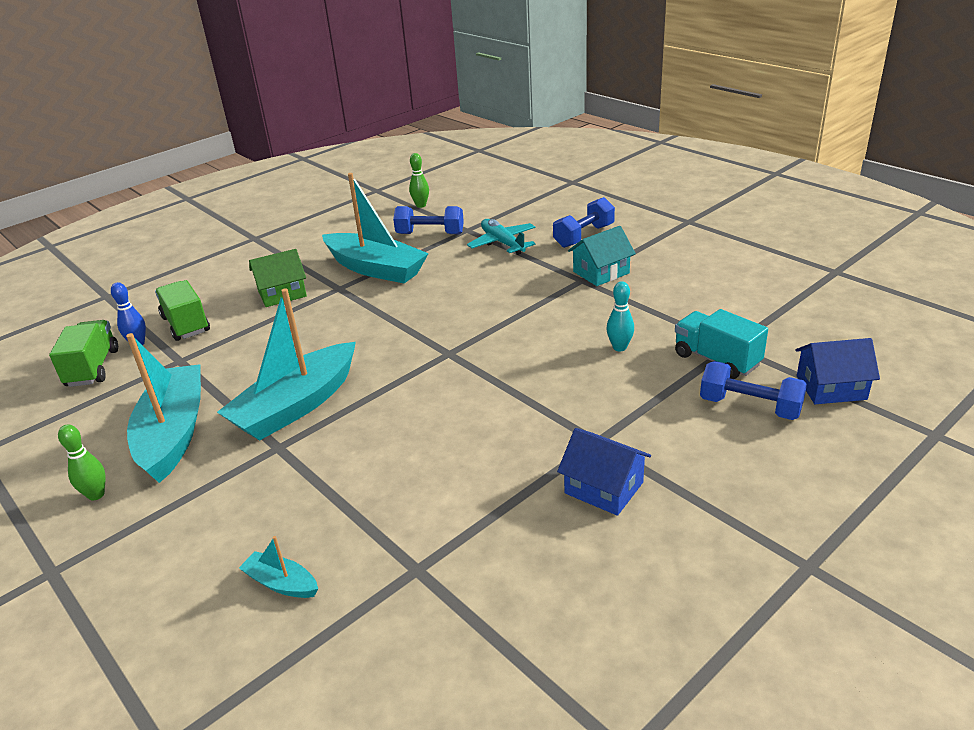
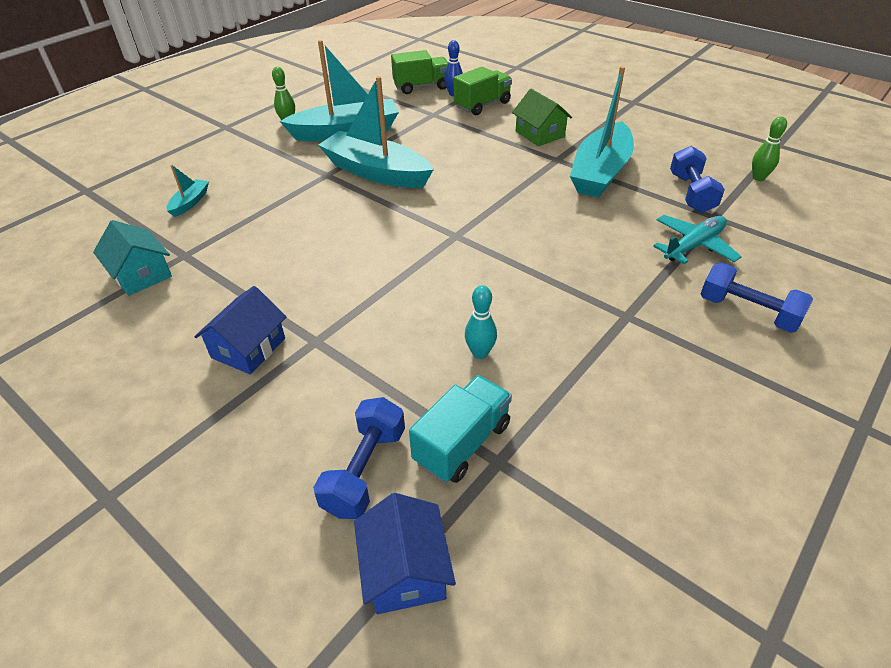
camera: 80 degrees right, 10 degrees up
turquoise house [568,226,636,286] -> turquoise house moved to [93,220,172,296]

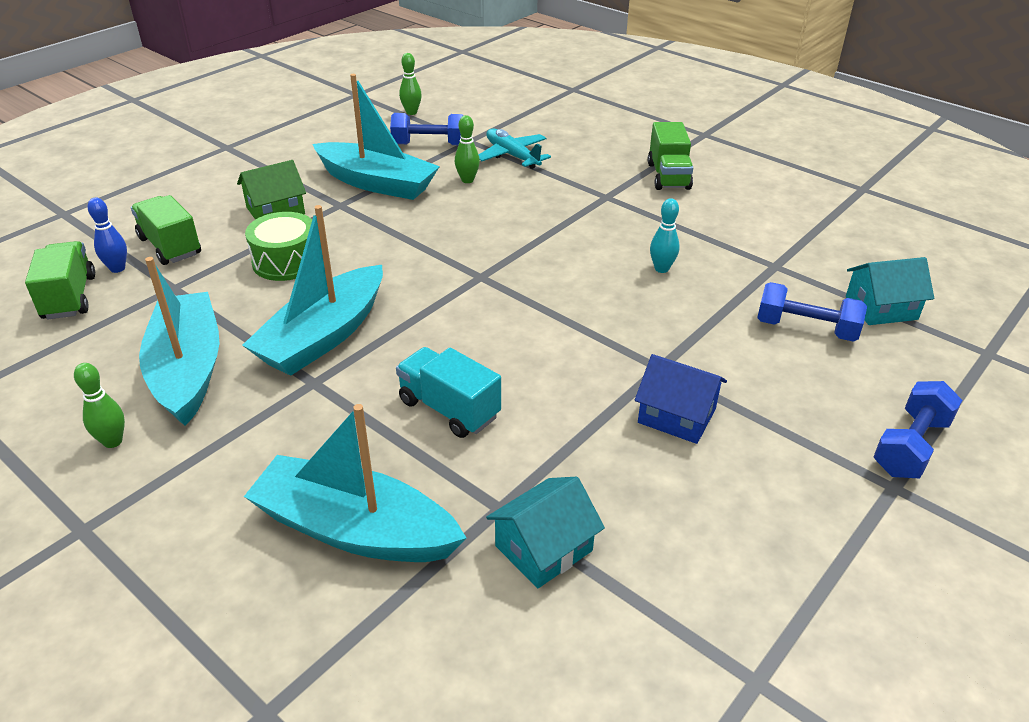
camera: 90 degrees left, 5 degrees down
turquoise boat [167,165,209,217] -> turquoise boat [244,404,466,562], size x2.28
blue house [354,493,456,614] -> turquoise house [846,257,934,325]
turquoise truck [409,375,512,483] -> turquoise truck moved to [396,347,501,438]
blue dumbbell [701,263,813,333] -> blue dumbbell moved to [873,381,962,478]
none -> green drum [245,212,312,281]
none -> green bowling pin [455,115,480,183]
none -> green truck [648,122,693,190]

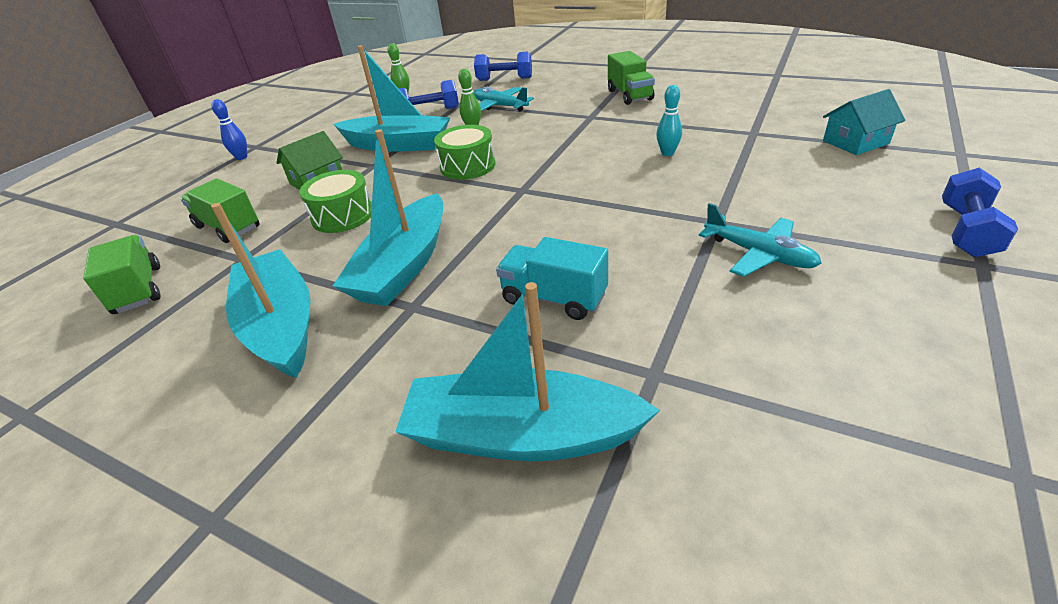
camera: 10 degrees left, 0 degrees up
green bowling pin [74,363,125,448] -> none
blue bowling pin [87,197,127,273] -> blue bowling pin moved to [211,99,247,160]
turquoise house [486,477,605,588] -> none
blue house [635,354,727,444] -> turquoise plane [699,203,822,277]
blue dumbbell [757,282,867,342] -> blue dumbbell moved to [474,52,532,81]
none -> green drum [434,125,496,180]

